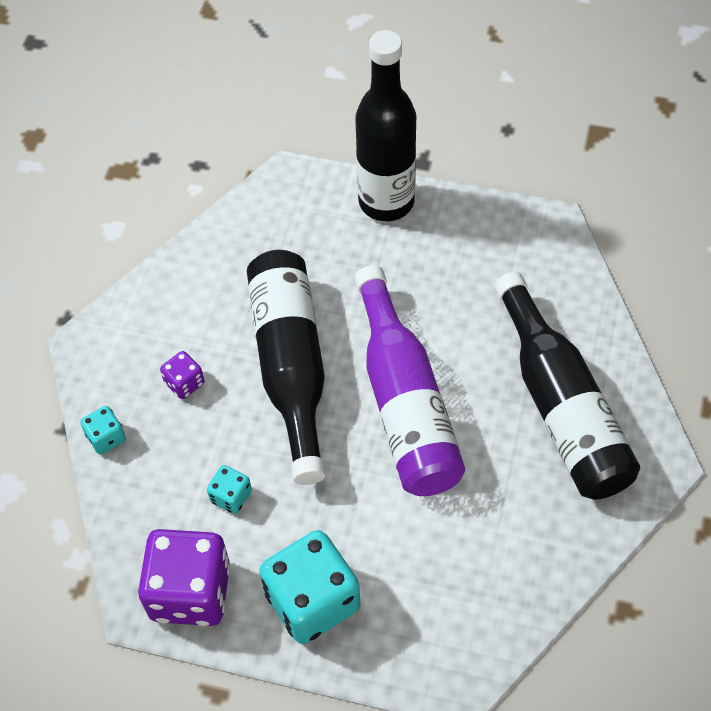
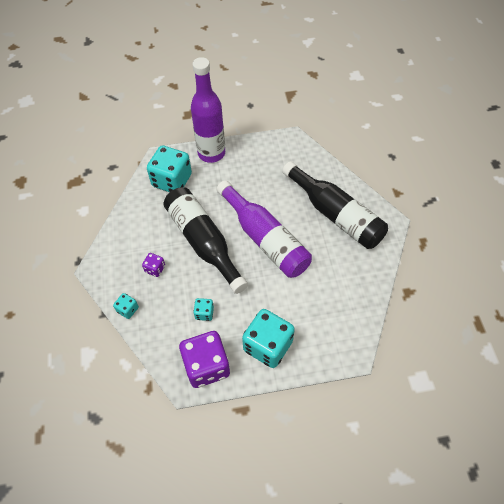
camera: 25 degrees left, 0 degrees up
black bottle [355,30,416,221] -> purple bottle [191,57,225,163]
none -> turquoise dice [147,145,192,192]

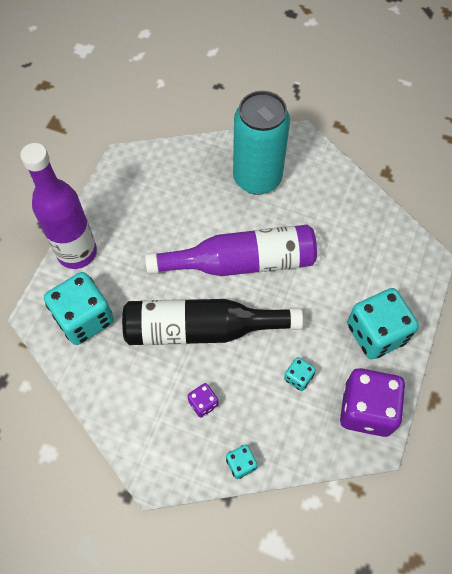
camera: 60 degrees left, 5 degrees up
black bottle [282,161,388,249] -> turquoise can [233,91,290,195]

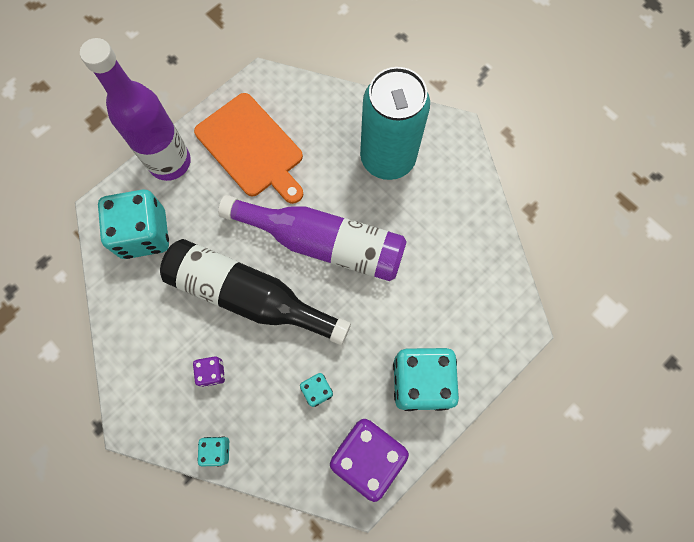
camera: 25 degrees right, 10 degrees up
none -> orange cutting board [194,93,303,204]

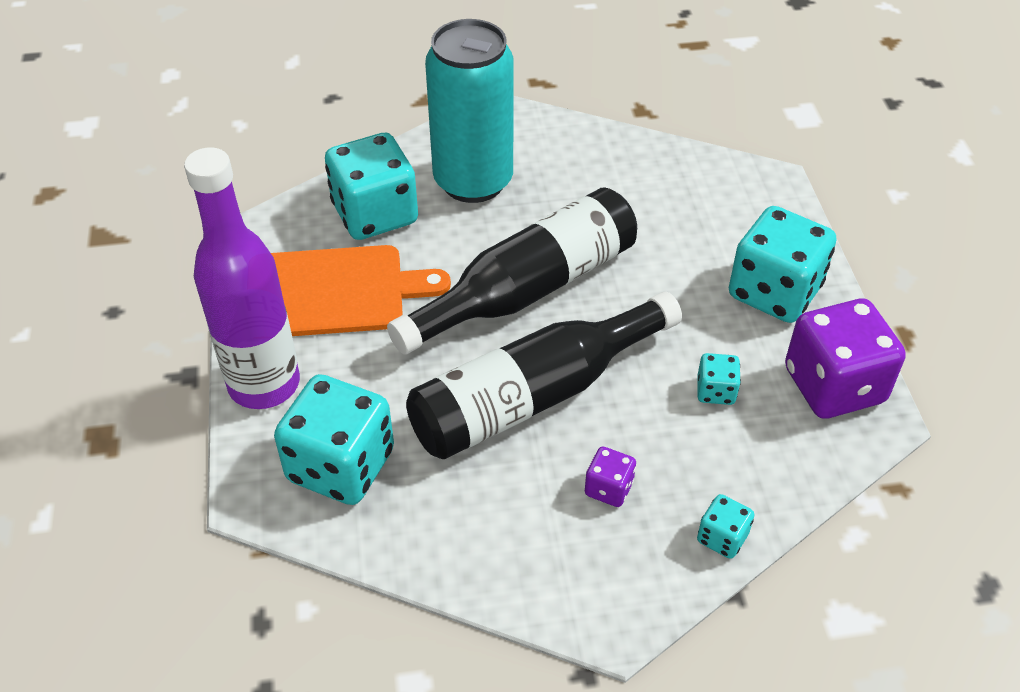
camera: 55 degrees left, 25 degrees down
purple bottle [218,195,407,281] -> black bottle [387,187,637,355]
none -> turquoise dice [325,133,418,240]

